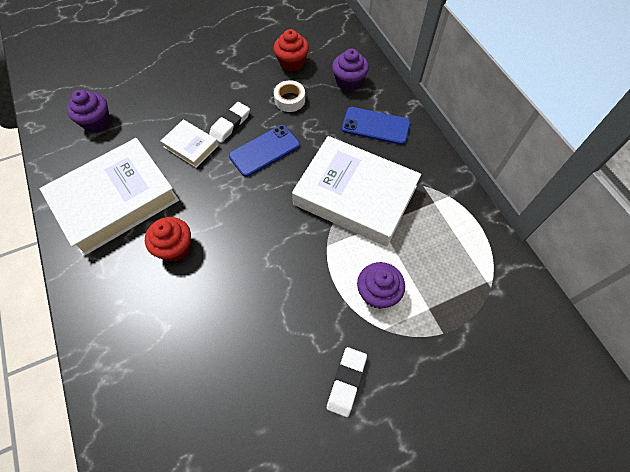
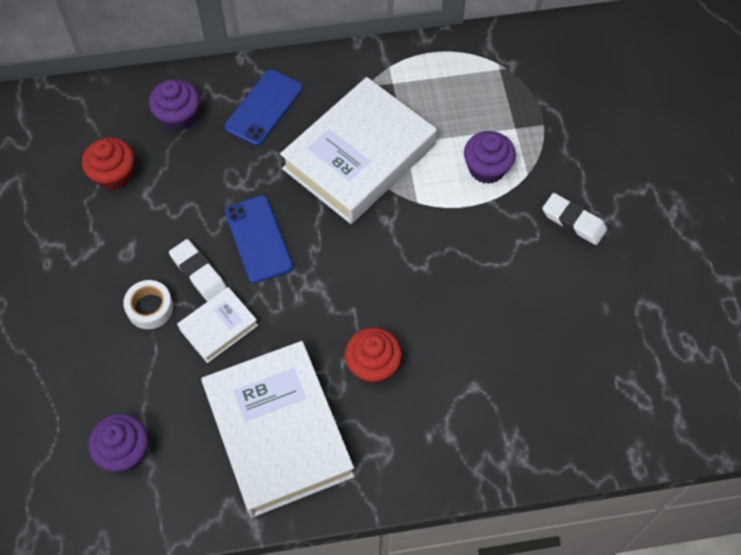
camera: 75 degrees left, 0 degrees up
white tape [274,80,305,112] -> white tape moved to [123,280,173,329]

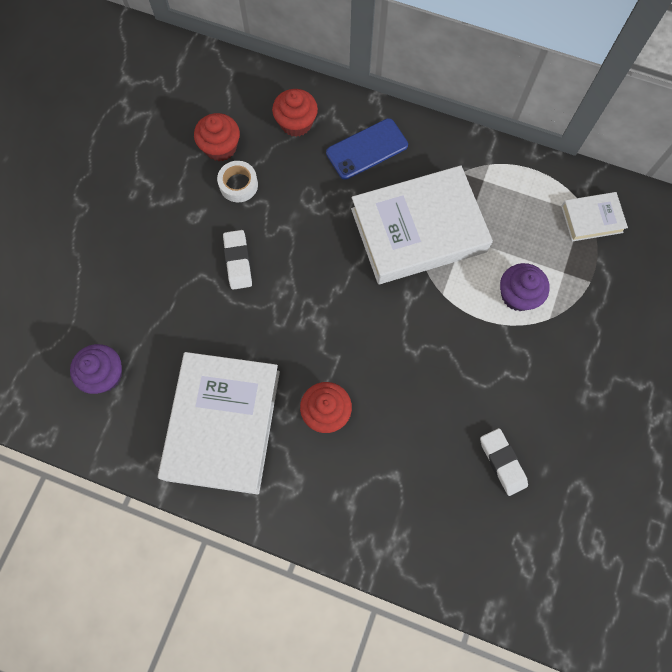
camera: 30 degrees right, 10 degrees up
white tape [123,280,173,329] -> white tape moved to [217,161,258,202]
purple cupcake [149,79,199,131] -> red cupcake [272,89,318,137]
white book [177,287,258,363] -> white book moved to [561,192,628,241]
blue phone [225,196,293,283] -> none
white eraser [542,193,607,245] -> white eraser moved to [480,428,528,496]

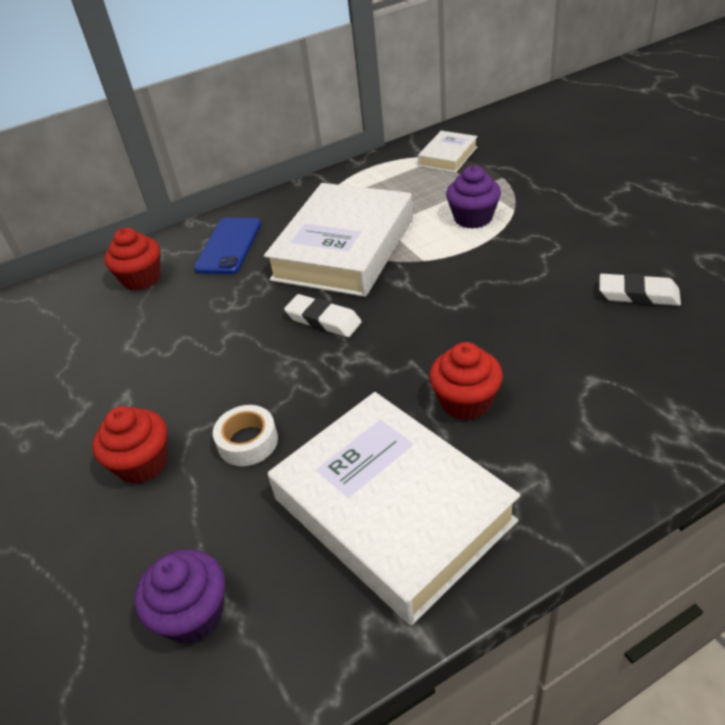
camera: 45 degrees left, 30 degrees down
red cupcake [194,113,240,161] -> red cupcake moved to [92,406,168,484]
white tape [217,161,258,202] -> white tape moved to [213,405,278,466]
white eraser [223,230,252,290] -> white eraser moved to [284,294,362,337]

